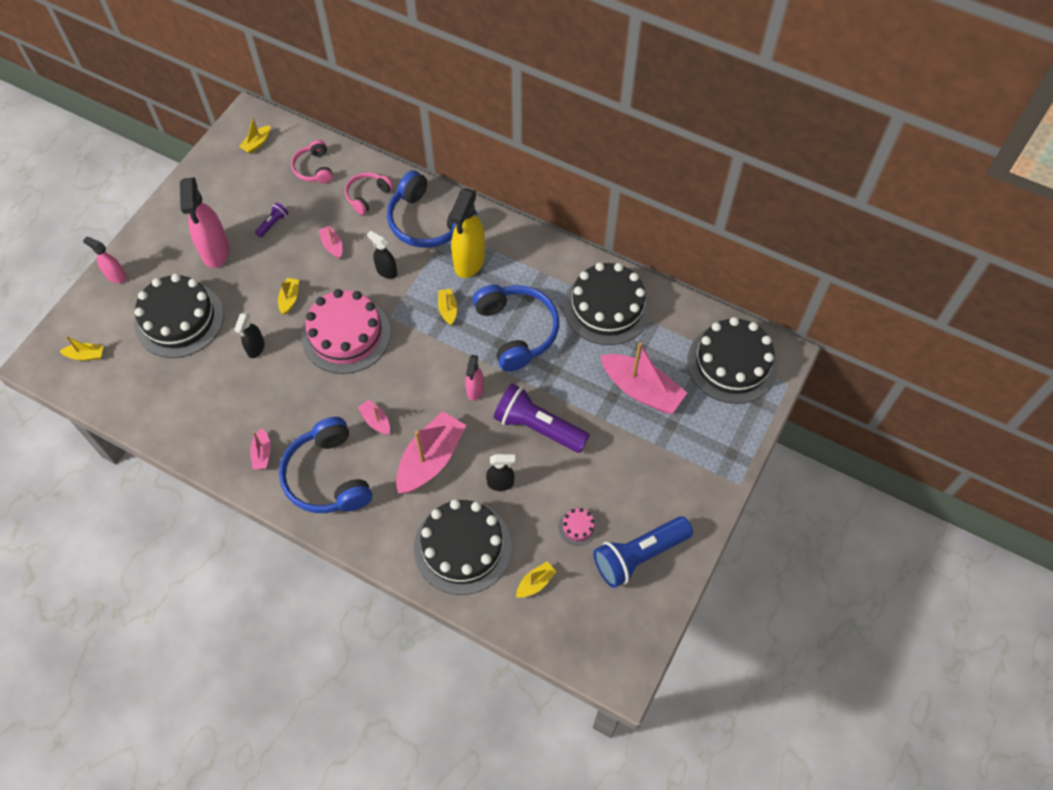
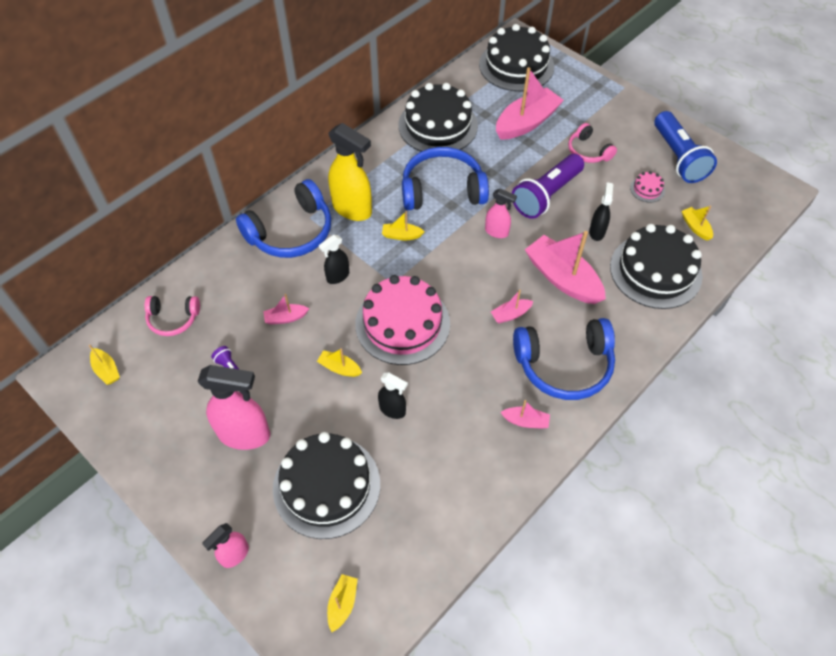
camera: 75 degrees left, 5 degrees down
pink headphones [345,172,394,215] -> pink headphones moved to [568,123,617,163]

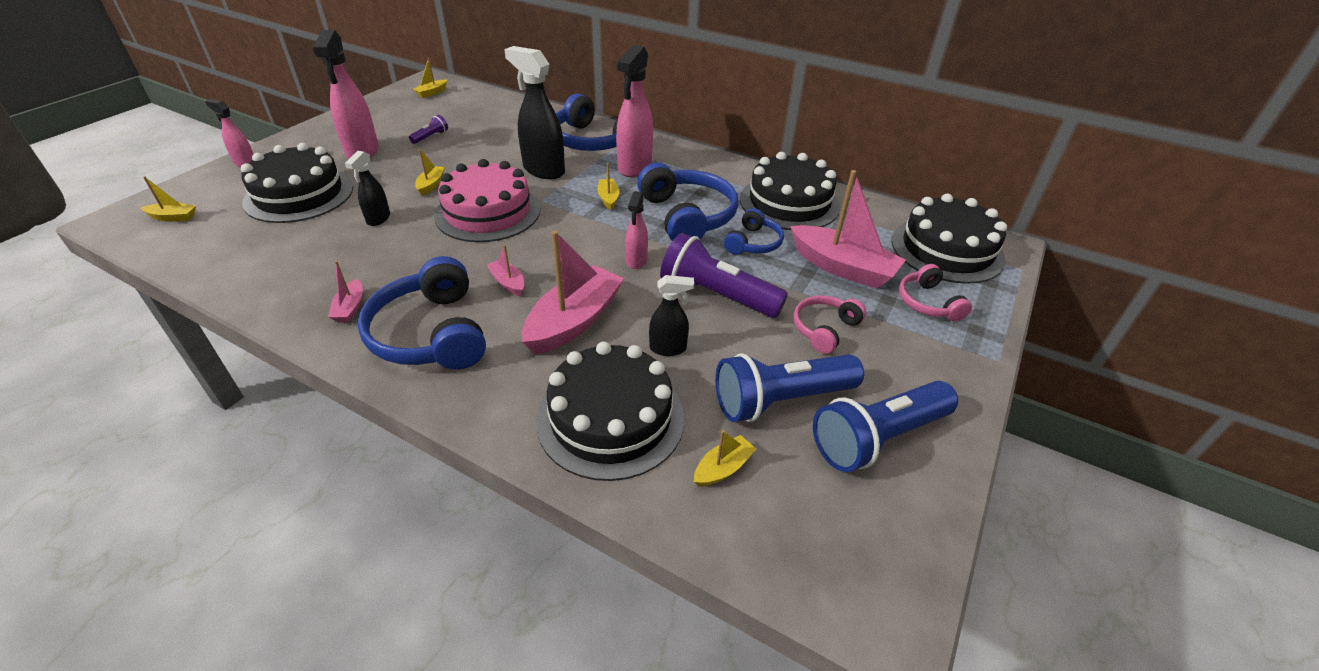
camera: 75 degrees right, 15 degrees down
pink headphones [144,296,200,336] -> pink headphones moved to [899,264,972,321]
pink boat [263,294,309,325] -> none
black spray bottle [319,235,349,284] -> black spray bottle [504,46,565,179], size x1.84
yellow spray bottle [328,123,372,221] -> pink spray bottle [616,45,653,177]
pink cake [630,171,665,202] -> blue flashlight [715,353,864,422]
none -> blue headphones [724,208,784,255]

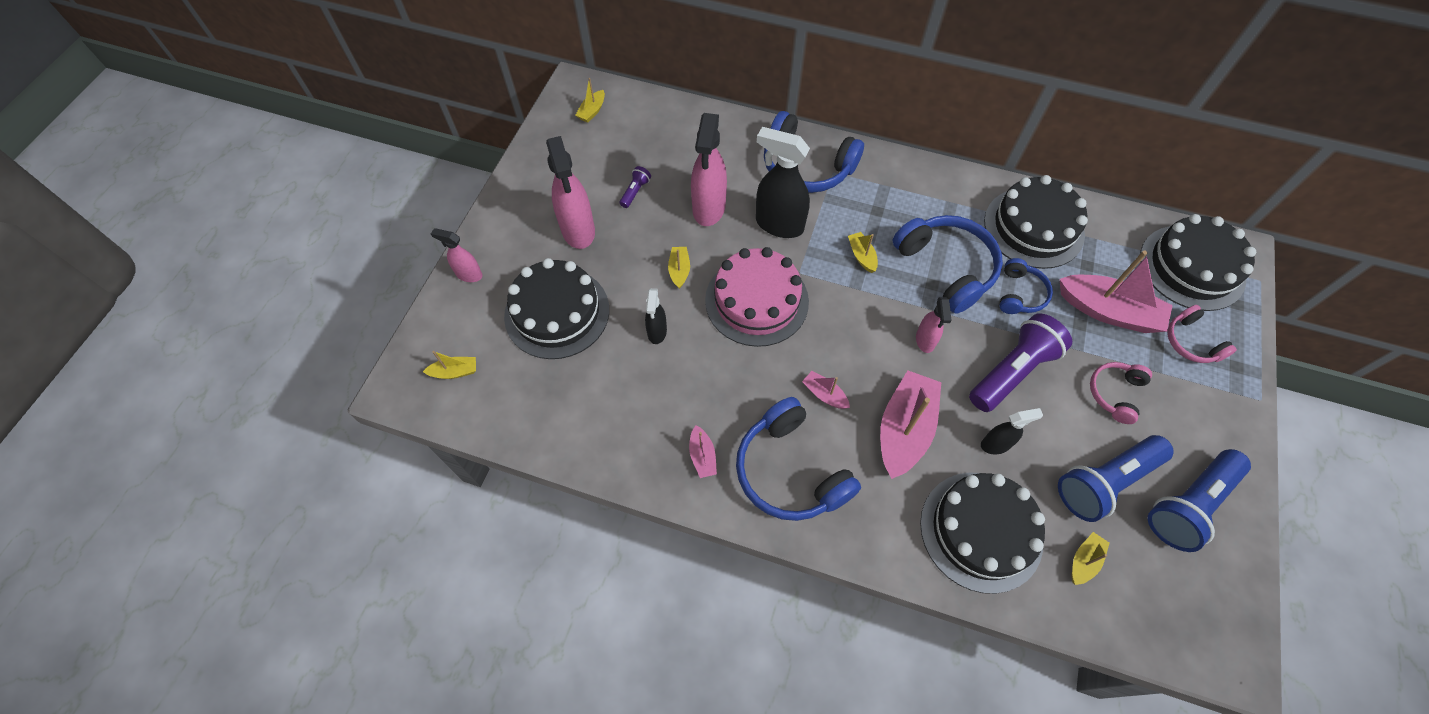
camera: 10 degrees left, 20 degrees up
pink spray bottle [616,45,653,177] -> pink spray bottle moved to [691,113,727,226]
purple flashlight [660,233,788,318] -> purple flashlight turned 120 degrees clockwise [969,313,1072,412]

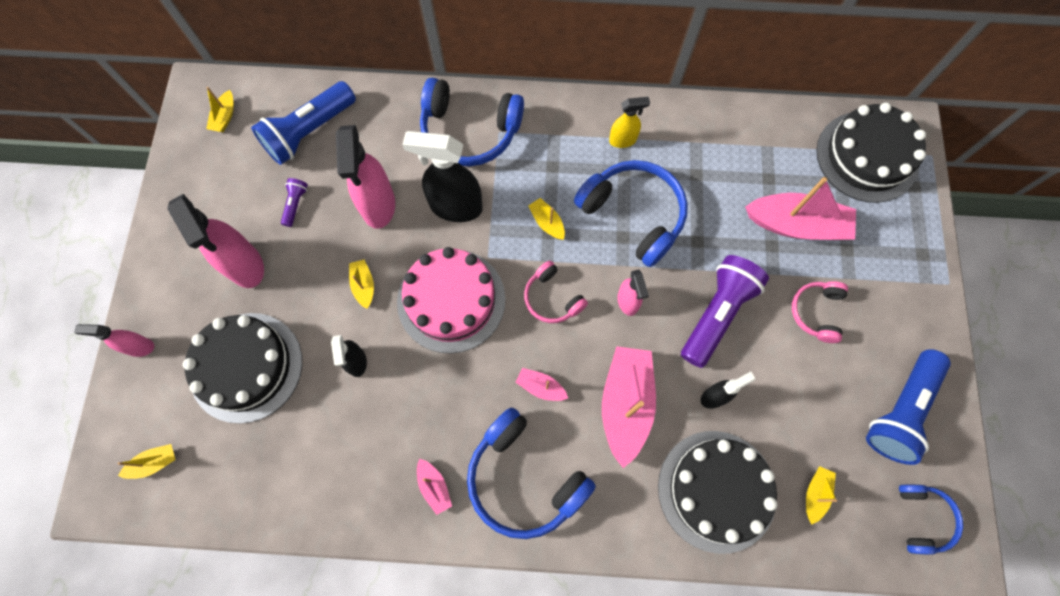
camera: 15 degrees left, 10 degrees up
black cake [984,175,1088,269] -> none
blue headphones [999,258,1053,314] -> blue headphones moved to [899,485,963,555]
blue flashlight [1058,435,1174,522] -> blue flashlight moved to [251,81,356,165]
pink headphones [1167,305,1237,363] -> pink headphones moved to [524,261,588,323]
none -> yellow spray bottle [609,97,650,148]

